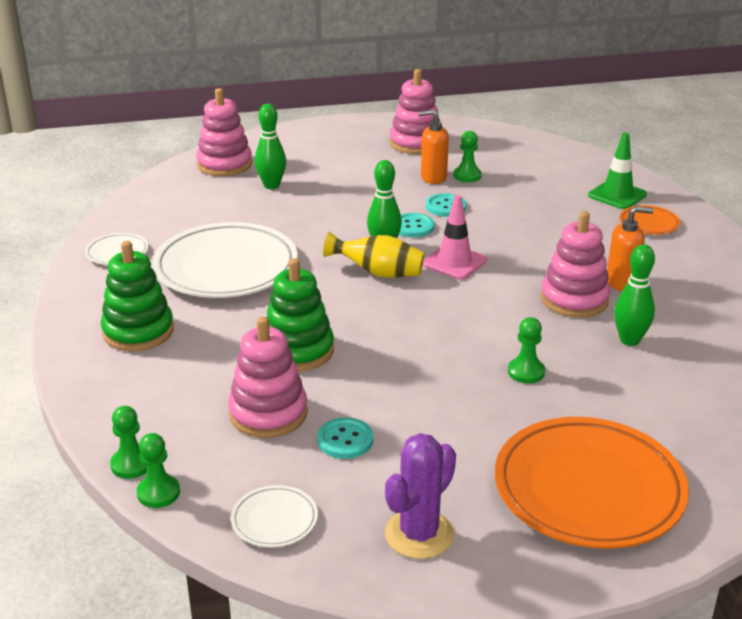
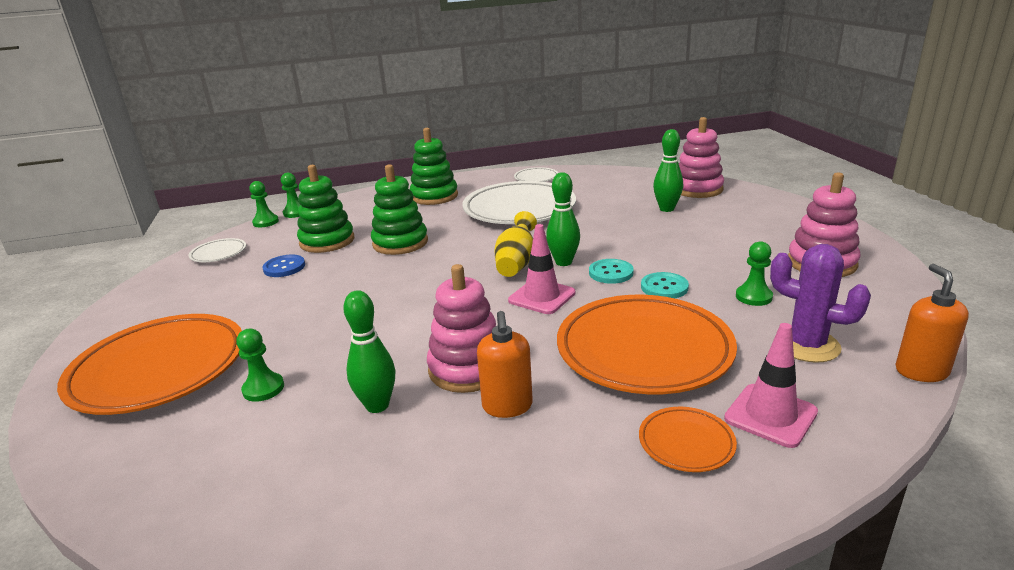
camera: 90 degrees right, 5 degrees down
pink stacking toy [228,317,308,438] -> green stacking toy [297,165,354,253]
turquoise button [317,417,373,459] -> blue button [262,255,305,277]
purple cactus [385,433,456,559] -> purple cactus moved to [770,244,871,363]
orange soap dispenser [418,109,449,184] -> orange soap dispenser moved to [896,264,969,382]
green pawn [508,317,545,384] -> green pawn moved to [236,329,284,402]
green traffic cone [588,132,647,209] -> pink traffic cone [724,323,818,448]
none -> orange plate [557,295,737,394]

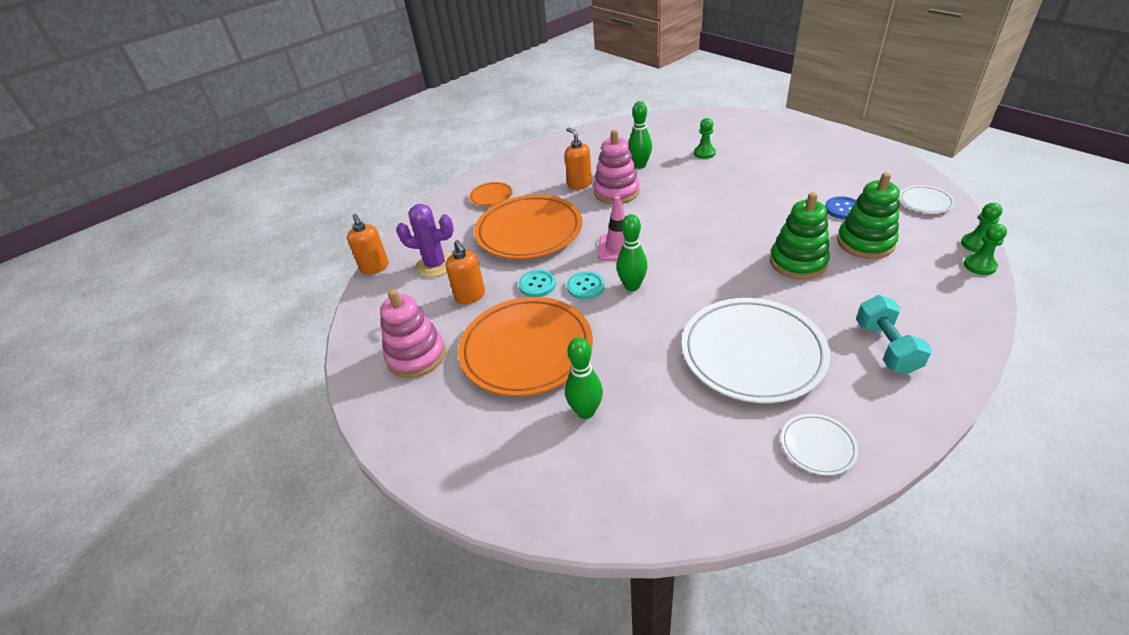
camera: 155 degrees right, 15 degrees up
orange plate [57,314,242,415] -> orange plate moved to [458,297,593,396]
green stacking toy [410,128,458,205] -> turquoise dumbbell [856,295,932,374]
yellow vase [494,211,537,277] -> none
pink stacking toy [679,117,724,198] -> none
pink traffic cone [724,323,818,448] -> none
green pawn [736,241,773,306] -> orange soap dispenser [446,240,485,304]

